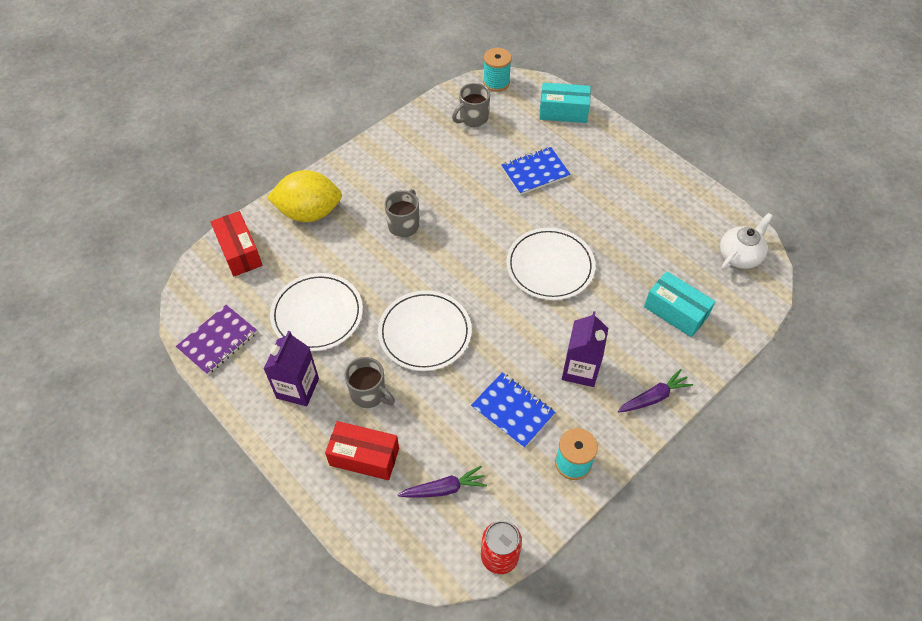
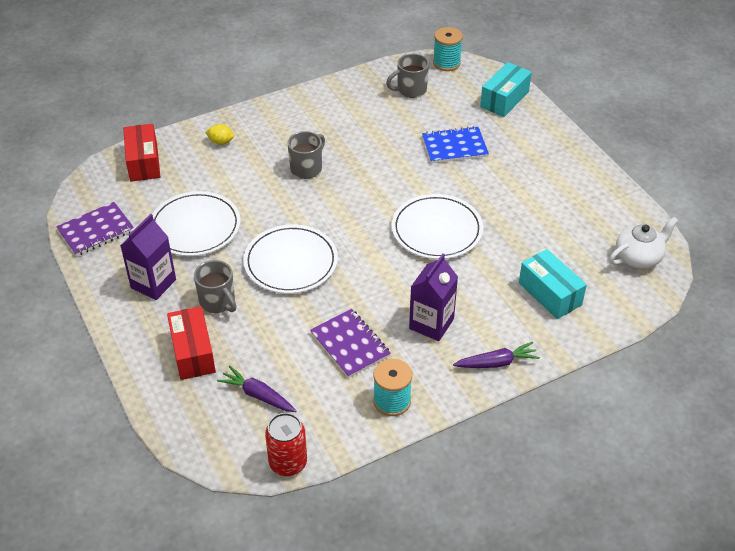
camera: 15 degrees right, 10 degrees down
yellow lemon [267,170,342,222] -> yellow lemon [205,124,234,145], size x0.41
red box [325,421,399,480] -> red box turned 45 degrees clockwise [167,306,216,380]
purple carrot [398,466,487,497] -> purple carrot turned 150 degrees counterclockwise [217,366,296,412]
blue notebook [471,372,555,448] -> purple notebook [310,309,390,378]
turquoise box [539,83,591,123] -> turquoise box turned 75 degrees counterclockwise [480,62,532,117]

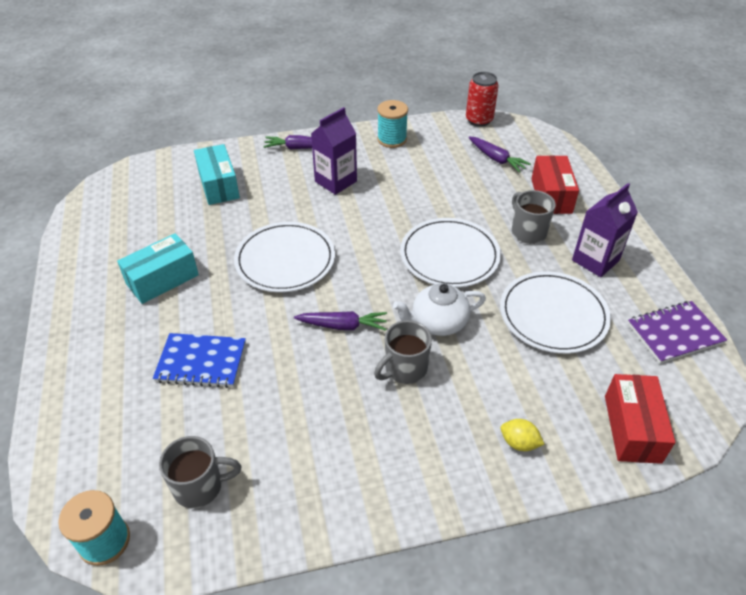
camera: 165 degrees left, 0 degrees up
purple notebook [310,309,390,378] -> none
turquoise box [480,62,532,117] -> turquoise box moved to [117,233,199,304]
white teapot [609,217,678,269] -> white teapot moved to [393,283,486,336]
none -> purple carrot [294,311,387,331]

